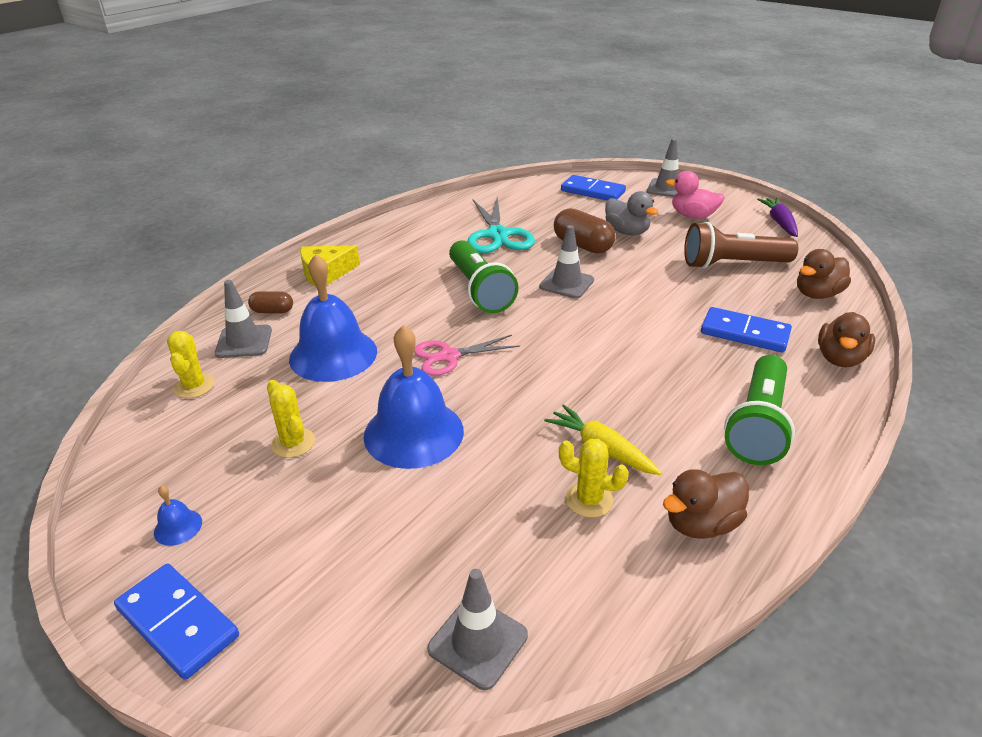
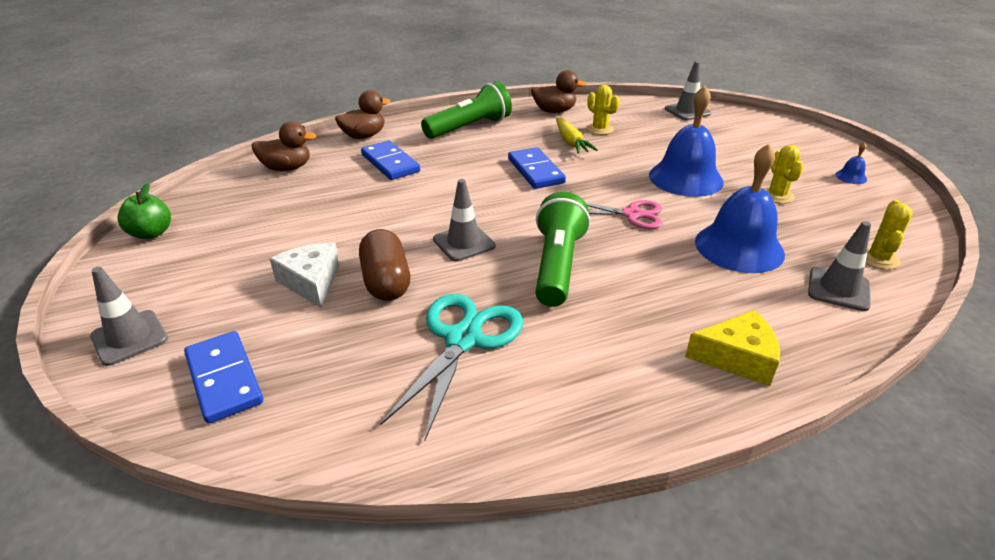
camera: 150 degrees left, 0 degrees up
blue domino [114,564,239,680] -> blue domino moved to [508,147,566,189]
brown capsule [248,291,293,313] -> none
grey duck [605,191,658,235] -> white cheese [270,243,340,308]
pink duck [666,171,725,219] -> none
brown flashlight [684,222,798,269] -> none
purple carrot [757,198,798,237] -> green apple [117,183,171,239]

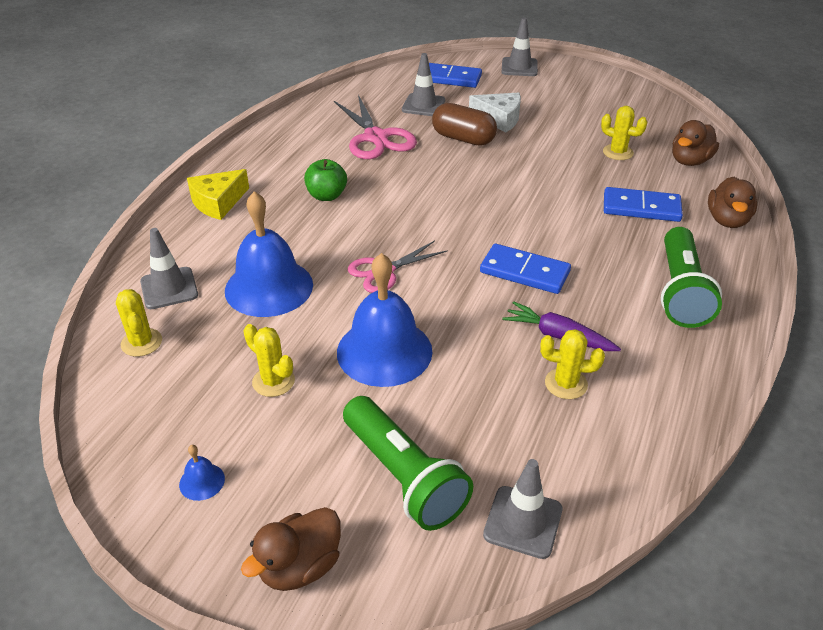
camera: 135 degrees right, 5 degrees up
green apple [117,183,171,239] -> green apple moved to [304,159,347,201]
turquoise scissors [380,294,523,440] -> pink scissors [334,95,417,159]
grey traffic cone [433,179,496,261] -> grey traffic cone moved to [402,53,445,116]
brown duck [531,70,586,113] -> brown duck moved to [241,507,341,591]
green flashlight [535,192,590,307] -> green flashlight moved to [343,396,473,531]
yellow carrot [556,117,598,154] -> purple carrot [502,301,621,351]
none -> yellow cactus [601,106,647,160]

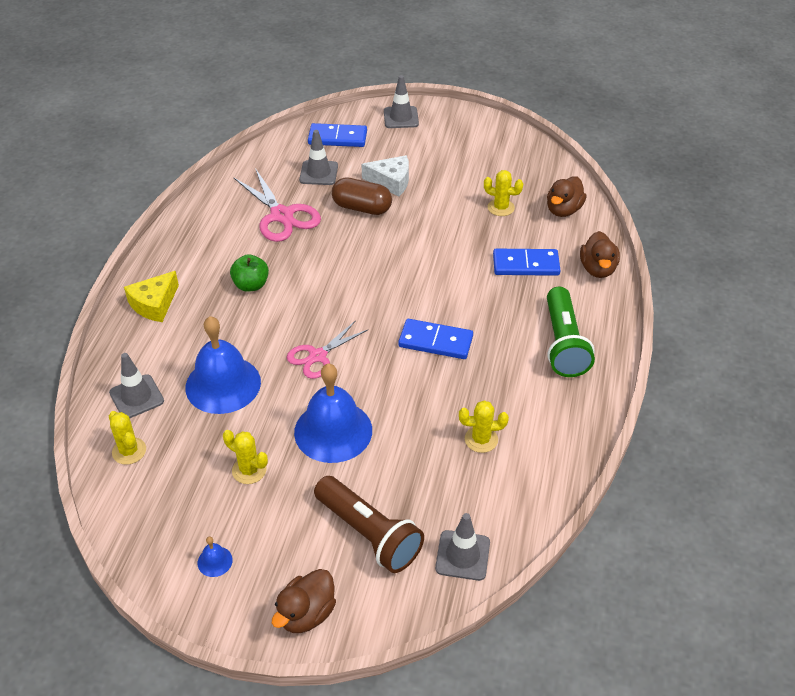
camera: 10 degrees left, 5 degrees up
green flashlight [343,396,473,531] -> brown flashlight [314,476,424,573]
purple carrot [502,301,621,351] -> none

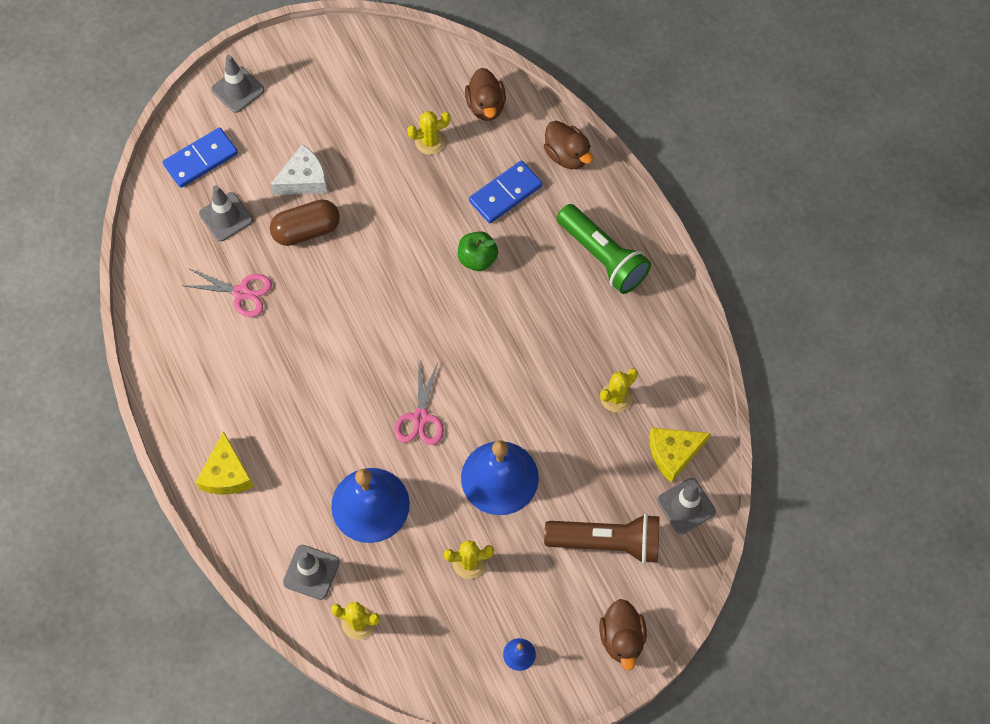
camera: 40 degrees left, 20 degrees up
green apple [230,254,269,292] -> green apple moved to [458,231,498,271]
pink scissors [233,168,321,242] -> pink scissors [181,268,272,317], size x0.66
blue domino [398,319,473,359] -> none
none -> yellow cheese [649,428,711,483]

